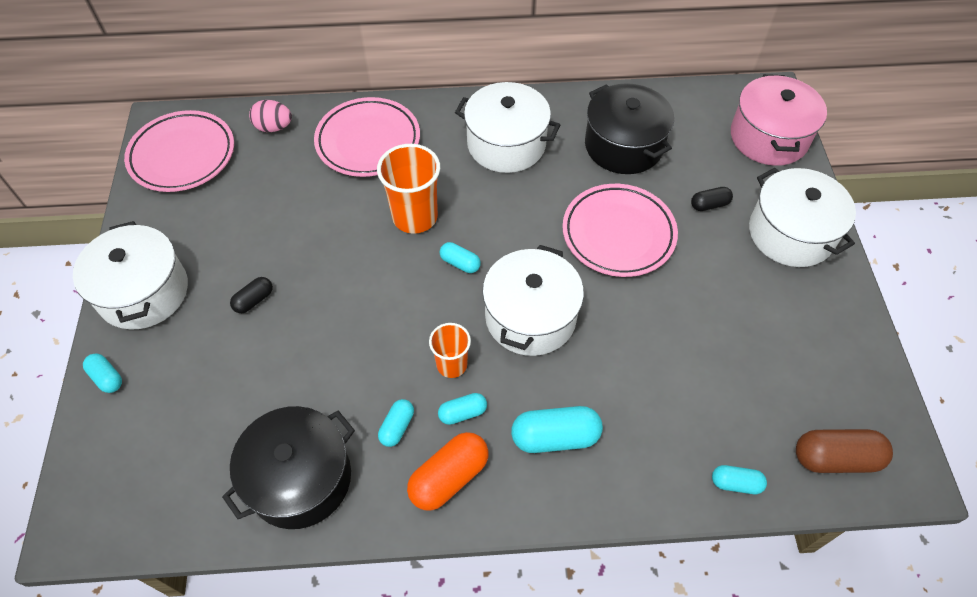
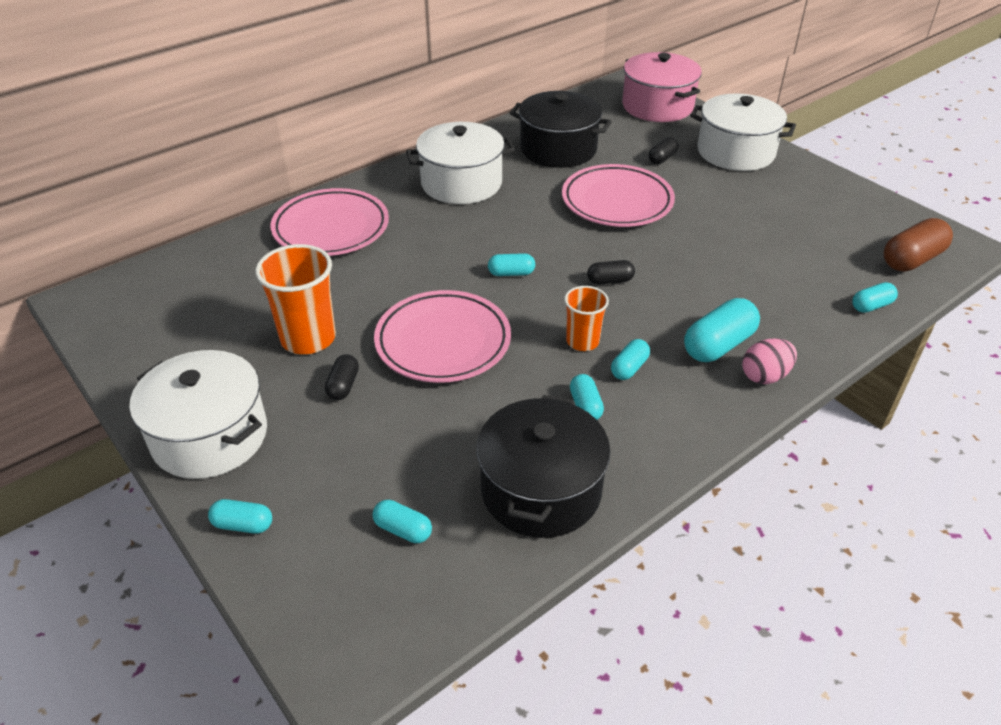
camera: 35 degrees left, 15 degrees down
pink plate [124,110,234,192] -> pink plate moved to [374,290,511,383]
pink egg [249,100,292,132] -> pink egg moved to [742,338,797,384]
orange cup [377,144,440,234] -> orange cup moved to [255,244,336,354]
orange capsule [407,432,489,511] -> none
white pot [482,245,584,356] -> black capsule [587,260,635,285]
none -> turquoise capsule [373,500,432,543]

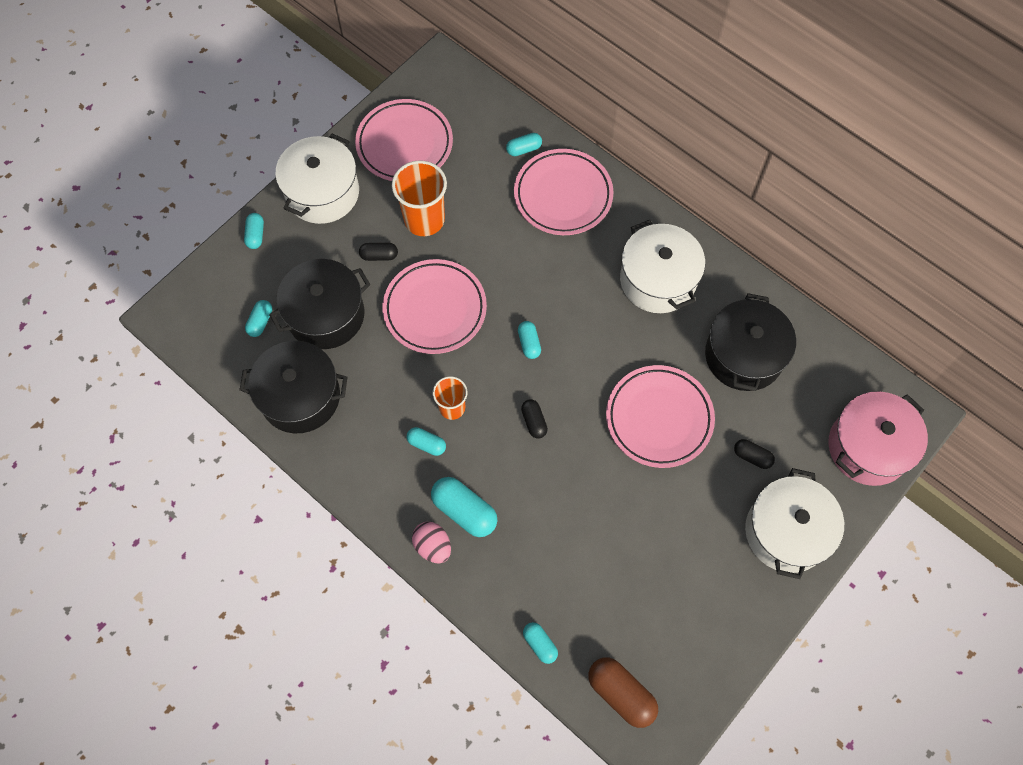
camera: 80 degrees right, 25 degrees up
turquoise capsule [570,374,604,420] -> turquoise capsule moved to [506,133,542,156]
none -> black pot [269,259,371,349]
none -> pink plate [355,99,453,181]

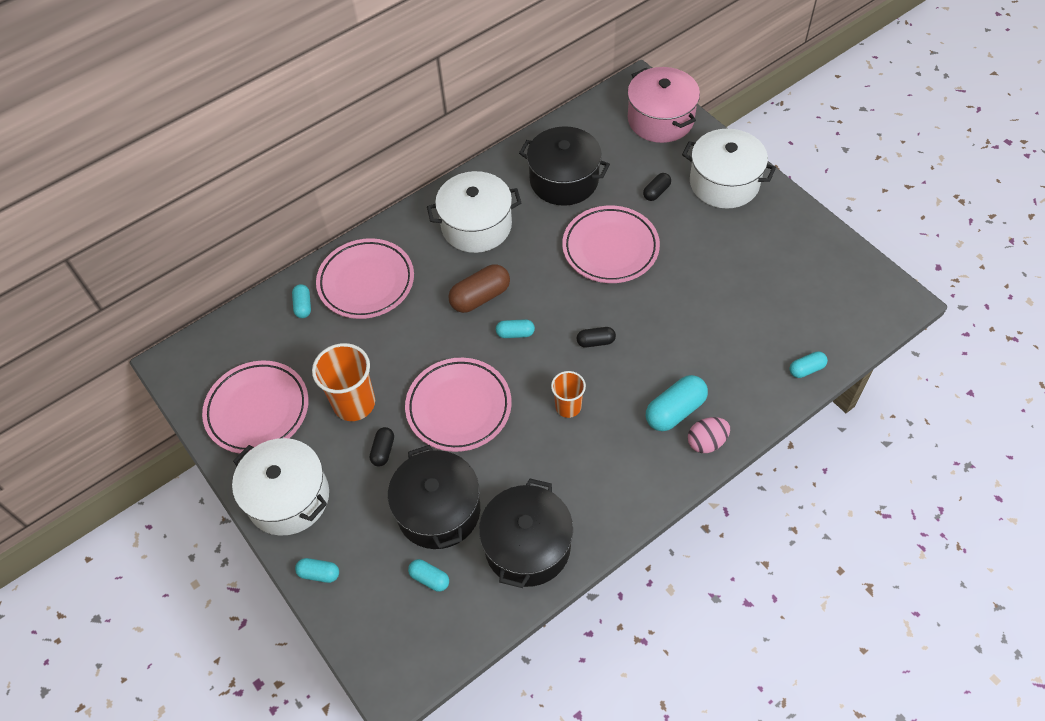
camera: 75 degrees left, 10 degrees down
turquoise capsule [407,427,446,456] -> none
brown capsule [588,657,658,728] -> brown capsule moved to [448,264,510,313]

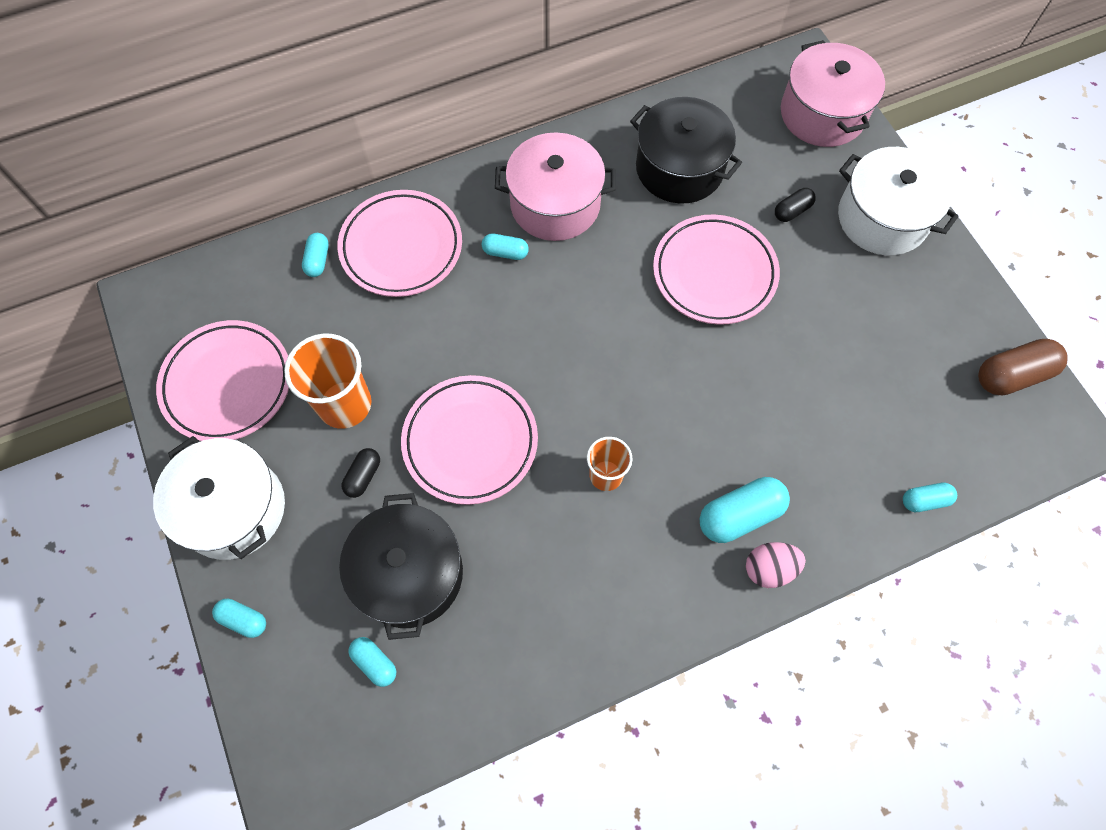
camera: 10 degrees right, 10 degrees up
white pot [427,171,521,253] -> pink pot [495,132,616,241]
brown capsule [448,264,510,313] -> brown capsule moved to [978,339,1068,395]
black pot [479,479,573,588] -> none
turquoise capsule [496,319,535,338] -> turquoise capsule moved to [482,233,529,260]
black capsule [577,327,616,347] -> none

